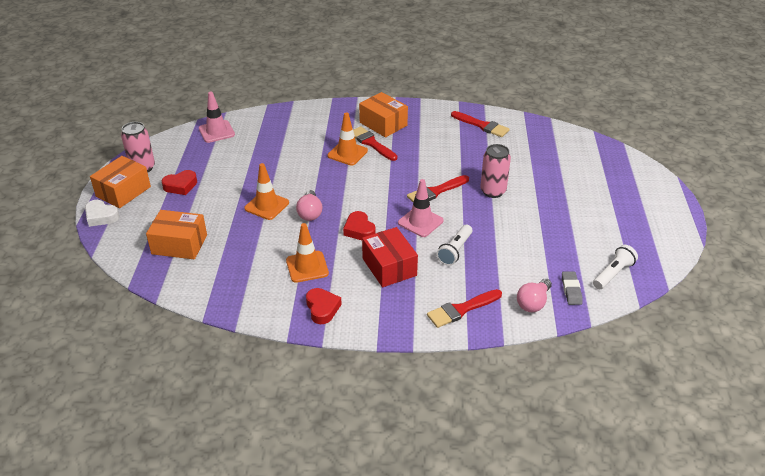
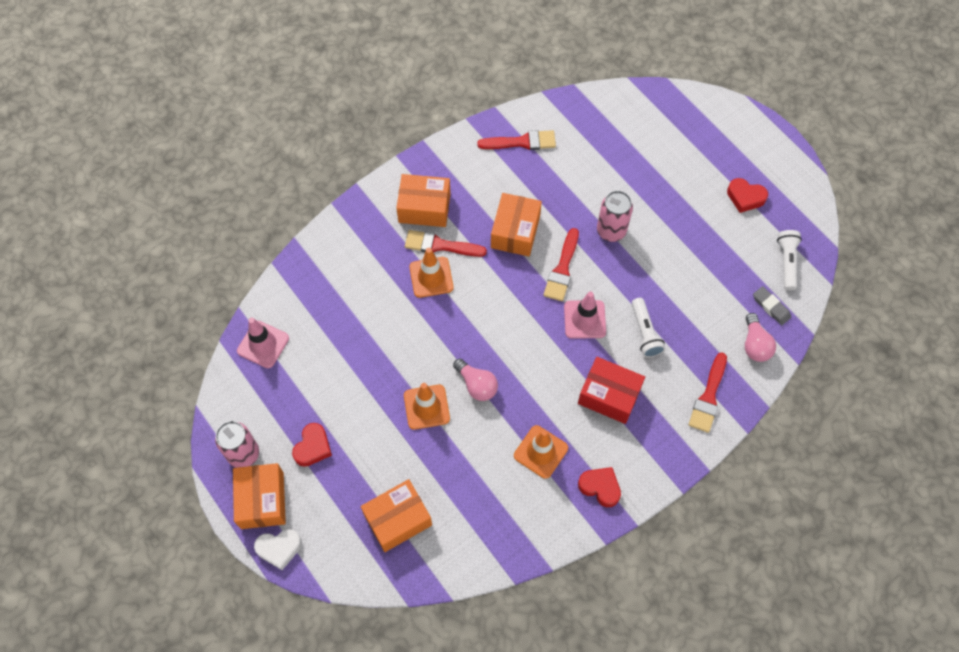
camera: 40 degrees left, 25 degrees up
red heart [343,211,376,240] -> red heart moved to [727,178,768,213]
none -> orange box [491,193,542,256]

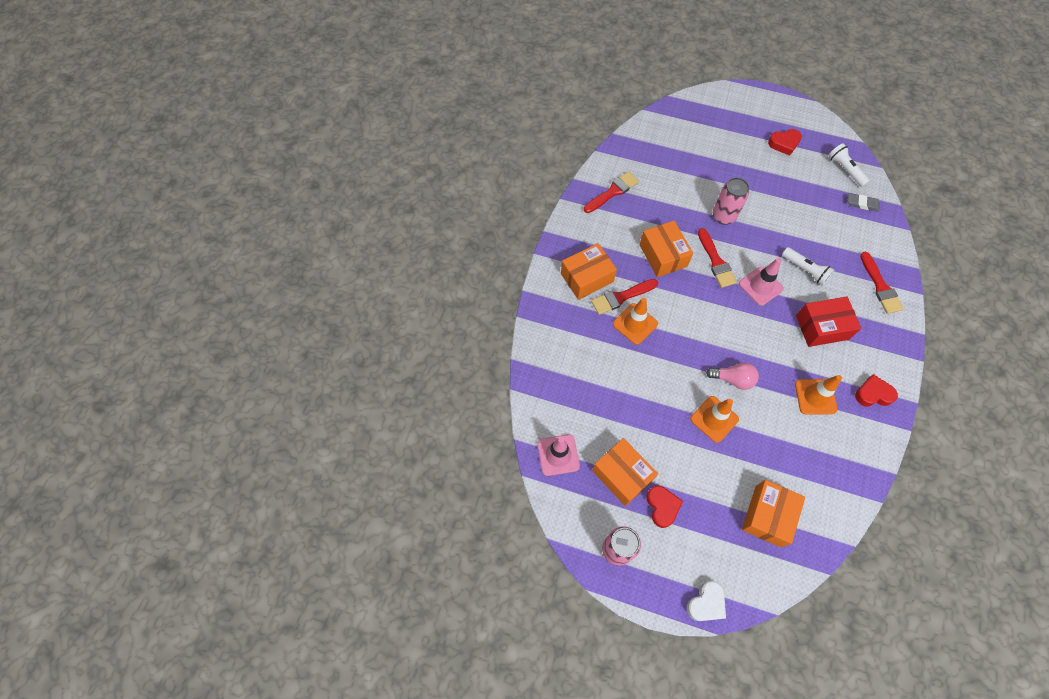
camera: 35 degrees left, 0 degrees up
orange box [233,463,286,529] -> orange box moved to [592,438,658,506]
pink light bulb [745,313,776,362] -> none

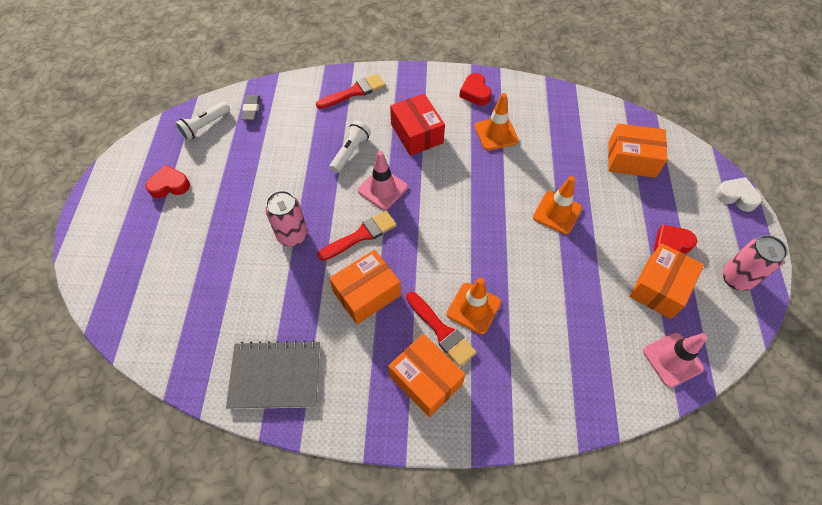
camera: 105 degrees left, 5 degrees down
red brush [584,171,639,213] -> grey notebook [226,340,320,409]
pink light bulb [706,363,759,390] -> none
red heart [768,129,802,156] -> red heart turned 75 degrees counterclockwise [145,165,190,198]

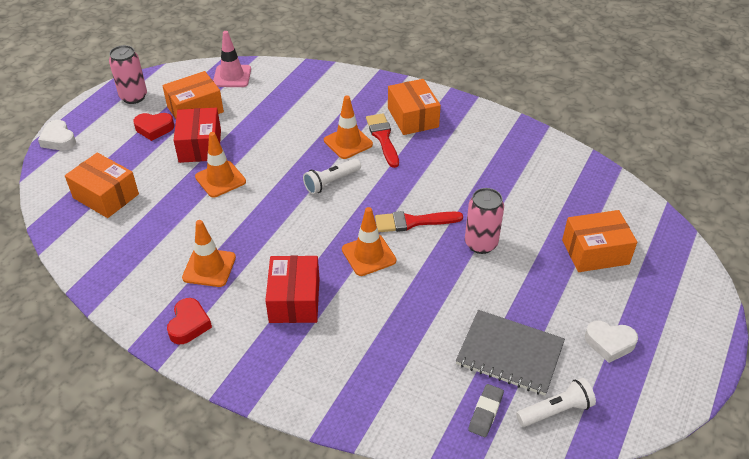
camera: 155 degrees left, 15 degrees down
red heart [145,165,190,198] -> white heart [585,321,638,363]
grey notebook [226,340,320,409] -> grey notebook moved to [456,310,565,396]
red brush [316,74,385,109] -> none
orange box [329,250,401,324] -> orange box moved to [562,210,637,272]
white flashlight [330,121,371,173] -> white flashlight moved to [303,158,361,194]
pink traffic cone [358,151,408,210] -> orange traffic cone [342,207,396,276]
none -> red box [174,108,221,163]

